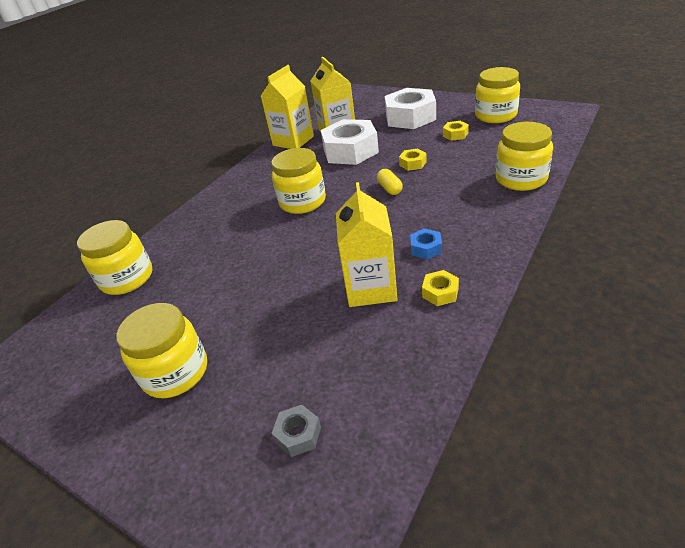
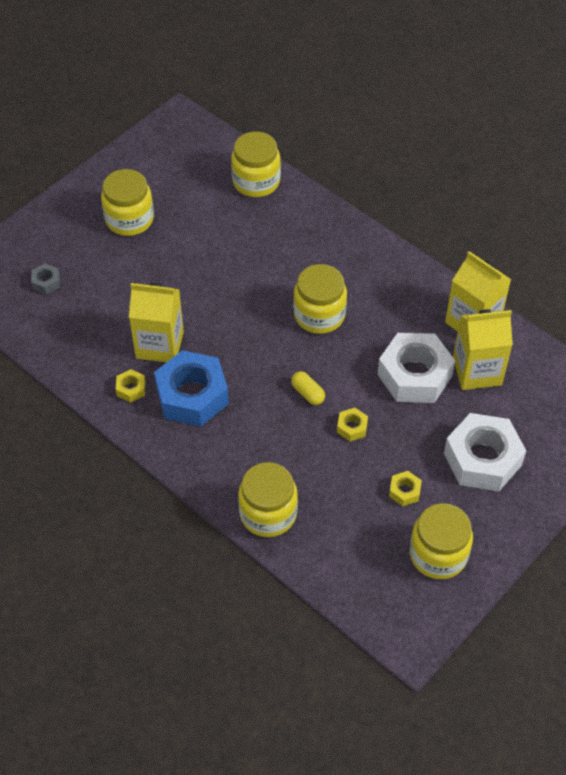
camera: 95 degrees right, 15 degrees up
yellow capsule [377,169,403,195] -> yellow capsule turned 60 degrees clockwise [291,371,325,405]
blue nut [410,228,442,260] -> blue nut [154,350,229,427], size x2.32

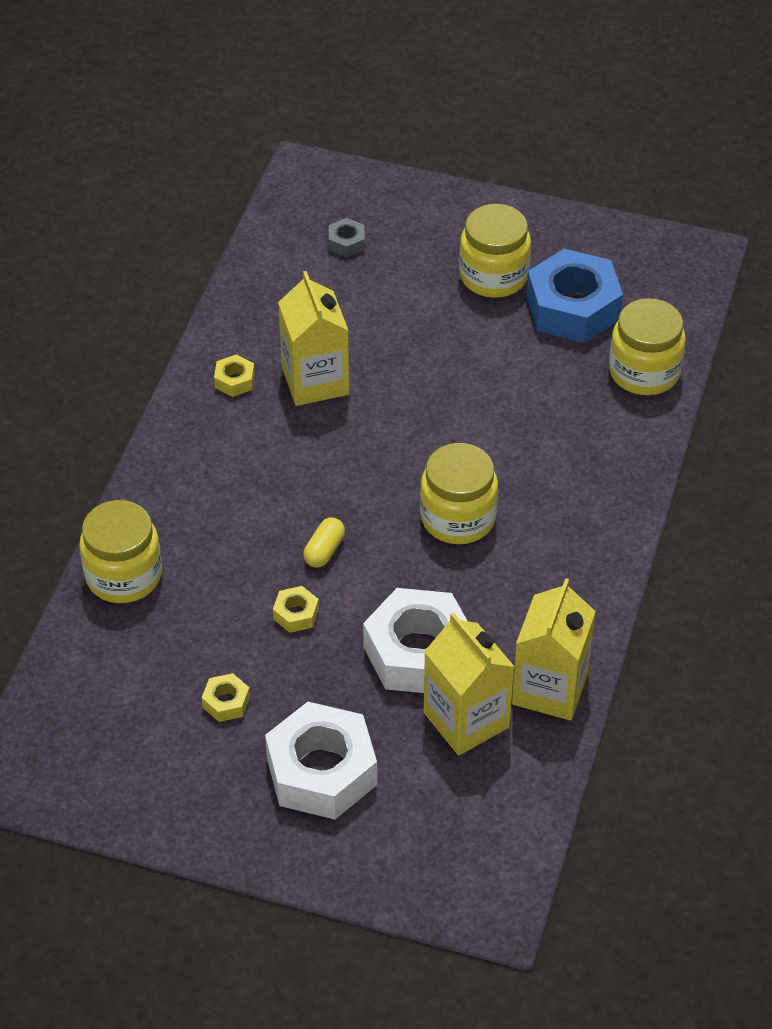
camera: 65 degrees right, 5 degrees down
blue nut [154,350,229,427] -> blue nut moved to [526,249,623,343]
yellow jar [410,503,473,579] -> none

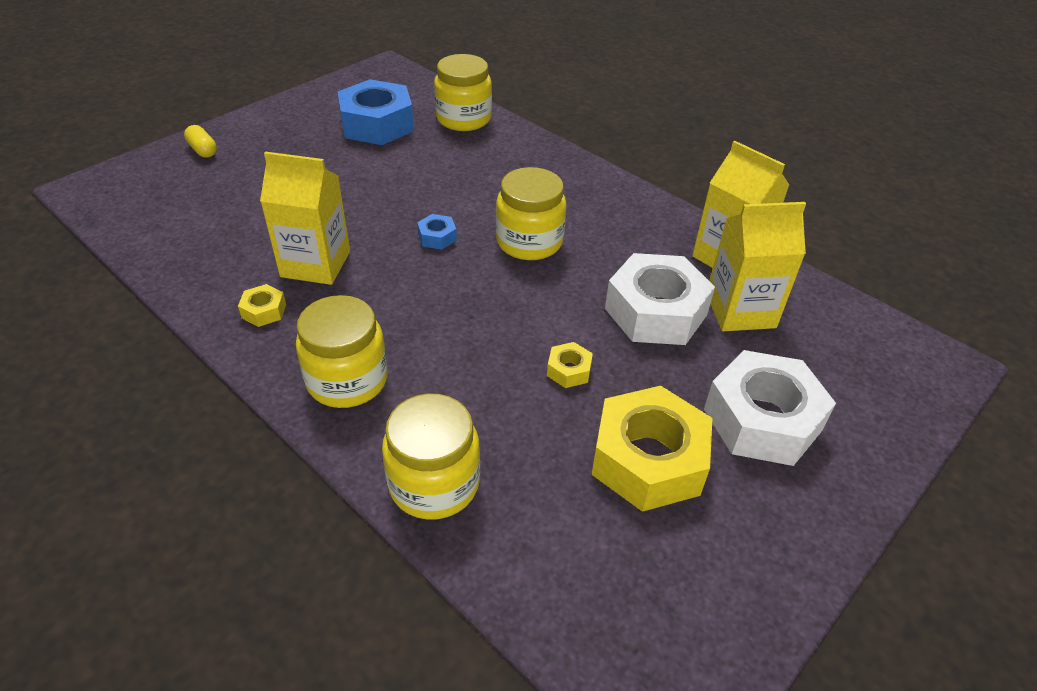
camera: 65 degrees left, 5 degrees down
yellow nut [202,673,250,722] -> yellow nut [592,386,712,512], size x2.32
yellow capsule [303,518,345,567] -> yellow capsule moved to [184,125,217,158]
grey nut [329,218,365,257] -> none
yellow jar [459,204,531,298] -> yellow jar moved to [296,295,388,408]
none -> blue nut [417,214,457,250]

